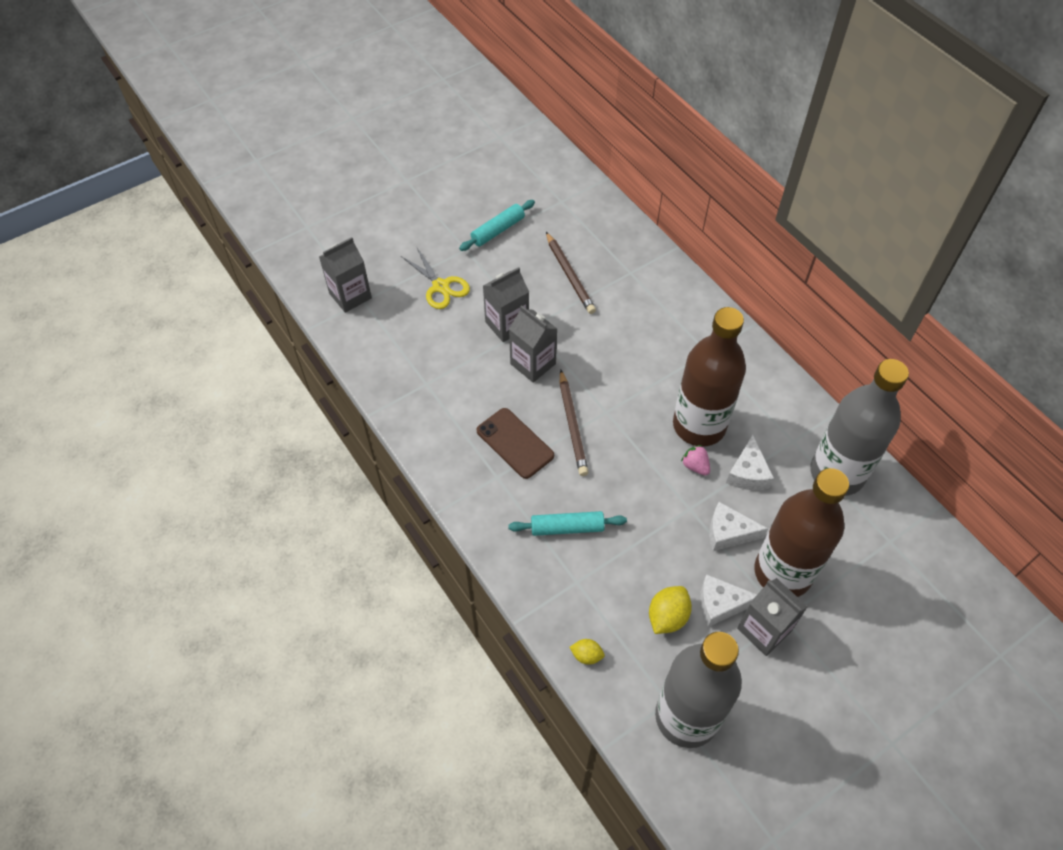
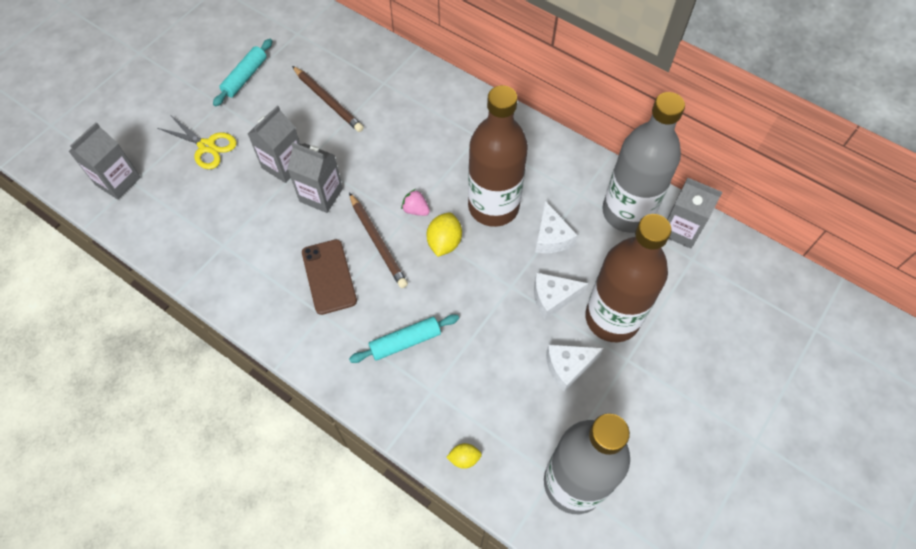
camera: 20 degrees left, 5 degrees up
brown phone [477,408,554,479] -> brown phone turned 45 degrees clockwise [302,239,357,315]
yellow lemon [649,586,692,634] -> yellow lemon moved to [427,213,462,257]
pink strawberry [681,445,710,476] -> pink strawberry moved to [401,189,430,216]
grey carton [737,578,808,656] -> grey carton moved to [667,178,723,249]

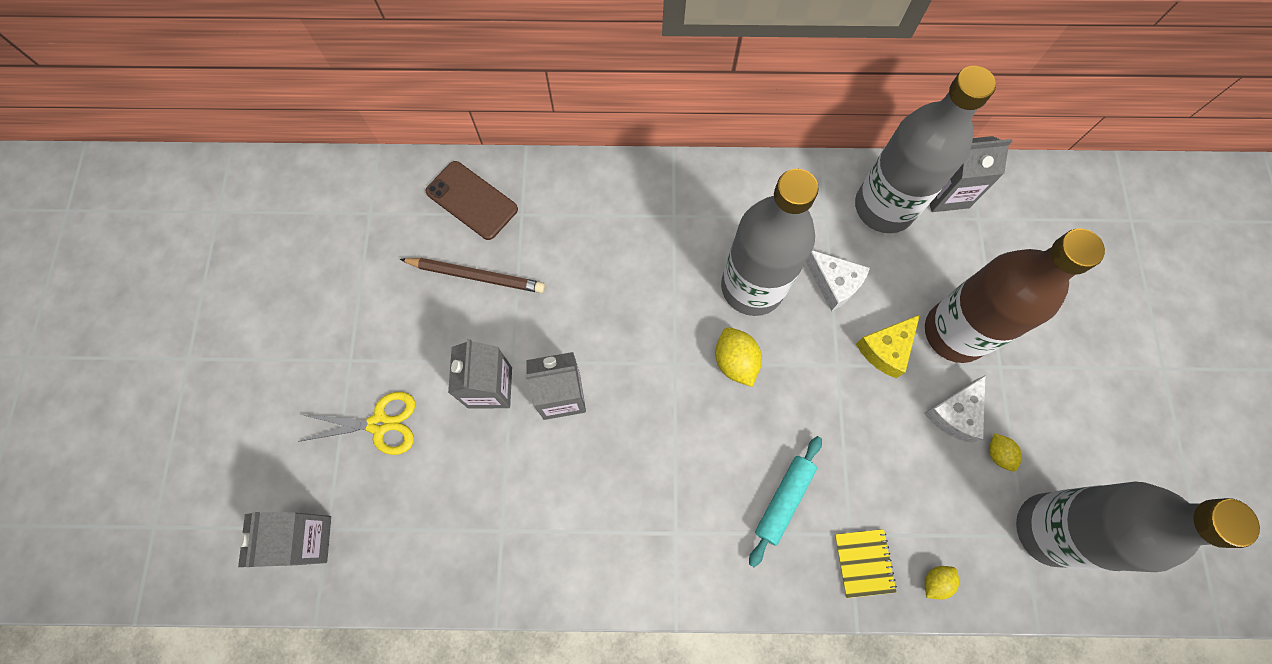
camera: 35 degrees left, 10 degrees up
turquoise rolling pin [213,39,272,106] -> none
brown phone [302,239,357,315] -> brown phone moved to [426,161,518,240]
brown pencil [349,193,408,288] -> none
pink strawberry [401,189,430,216] -> none
brown bottle [468,85,528,227] -> grey bottle [721,169,819,316]
white cheese [534,273,588,319] -> yellow cheese [856,315,920,378]
none -> yellow notebook [835,529,897,598]
none -> yellow lemon [989,433,1022,471]

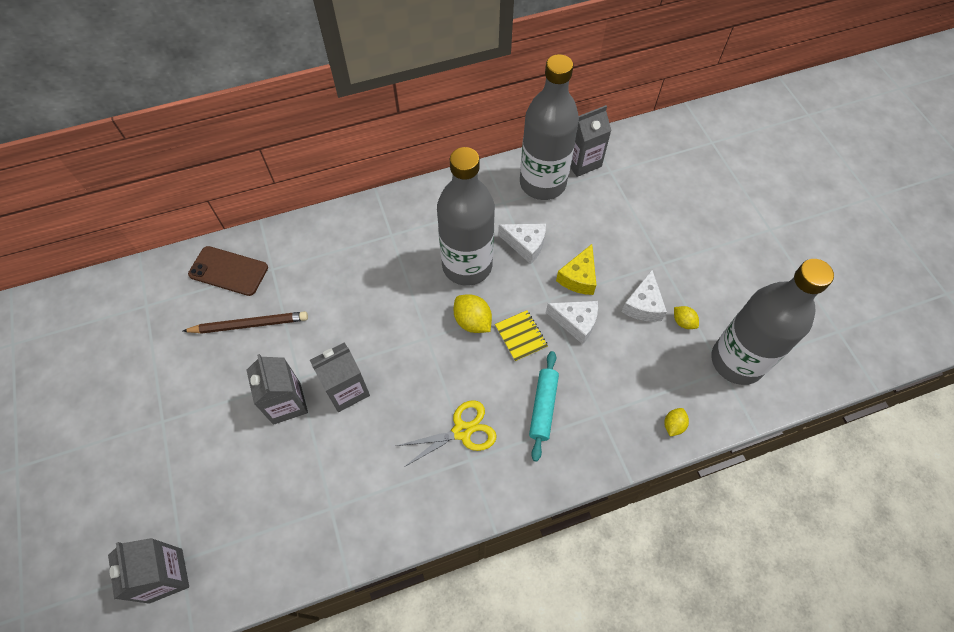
camera: 20 degrees left, 10 degrees down
yellow scissors [298,392,415,455] -> yellow scissors moved to [397,400,497,467]
yellow notebook [835,529,897,598] -> yellow notebook moved to [495,310,548,362]
brown bottle [925,228,1105,363] -> none
none -> white cheese [546,301,598,344]

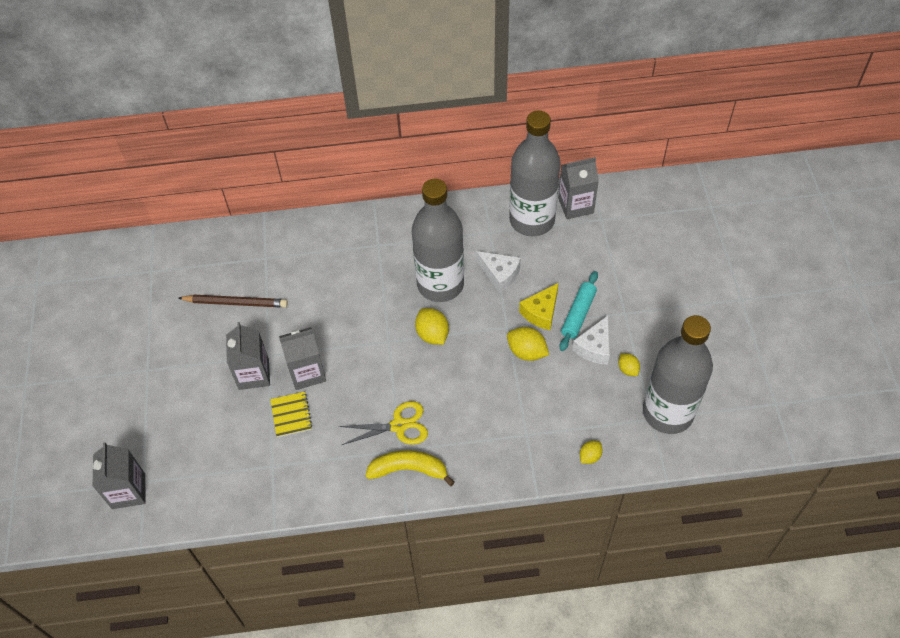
camera: 15 degrees right, 5 degrees down
brown phone [188,246,268,296] -> none
yellow notebook [495,310,548,362] -> yellow notebook moved to [270,392,312,437]
turquoise rolling pin [529,351,559,462] -> turquoise rolling pin moved to [560,271,598,351]
white cheese [546,301,598,344] -> yellow lemon [507,327,549,361]
none -> yellow banana [365,450,455,486]

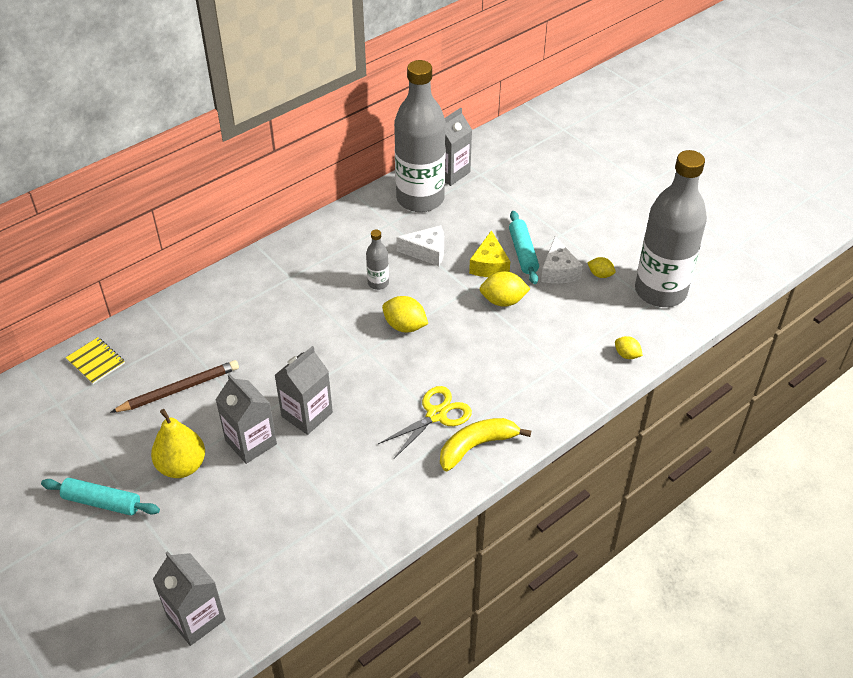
camera: 35 degrees left, 10 degrees down
yellow notebook [270,392,312,437] -> yellow notebook moved to [66,337,125,384]
grey bottle [412,179,464,302] -> grey bottle [366,230,389,290], size x0.41
yellow lemon [580,441,603,464] -> yellow lemon turned 60 degrees counterclockwise [615,336,643,359]
none -> turquoise rolling pin [41,478,160,516]
none -> yellow pear [151,409,205,478]

